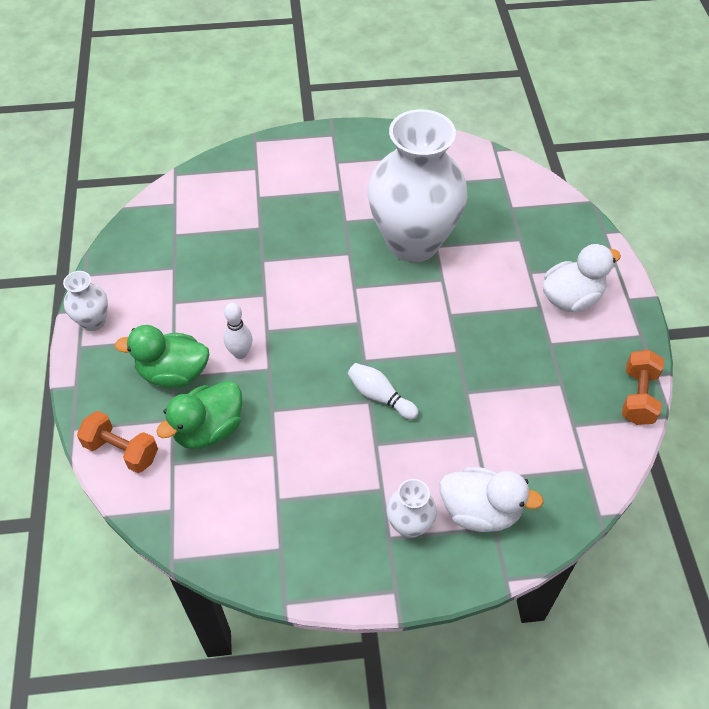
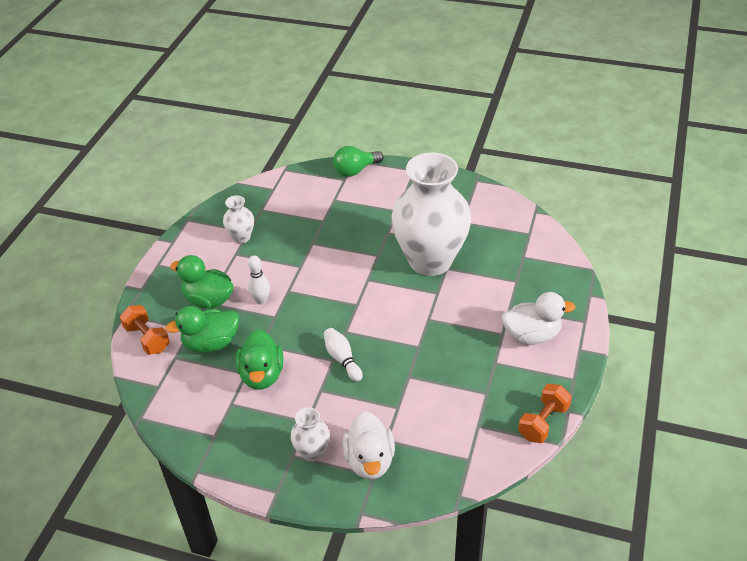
camera: 25 degrees right, 10 degrees down
white vase [63,271,108,331] -> white vase moved to [223,195,254,244]
white duck [439,467,544,532] -> white duck turned 45 degrees clockwise [342,411,395,480]
none -> green duck [236,330,283,390]
none -> green light bulb [333,146,384,177]

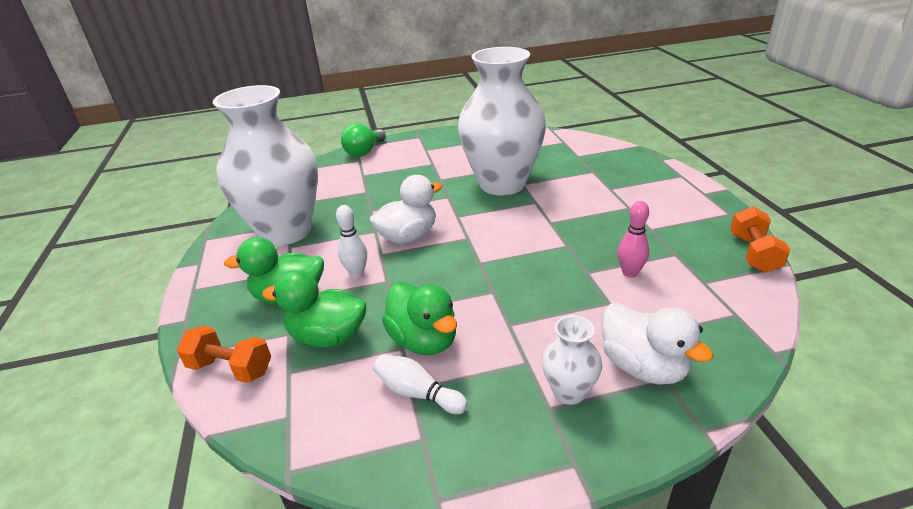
camera: 30 degrees left, 10 degrees down
green duck [165,306,239,353] -> green duck turned 60 degrees clockwise [262,270,367,347]
white vase [223,195,254,244] -> white vase [213,85,318,246], size x2.40
white bowling pin [324,328,363,382] -> white bowling pin moved to [373,355,468,414]
white duck [502,292,575,345] -> white duck moved to [370,175,442,244]
none -> pink bowling pin [618,201,649,278]

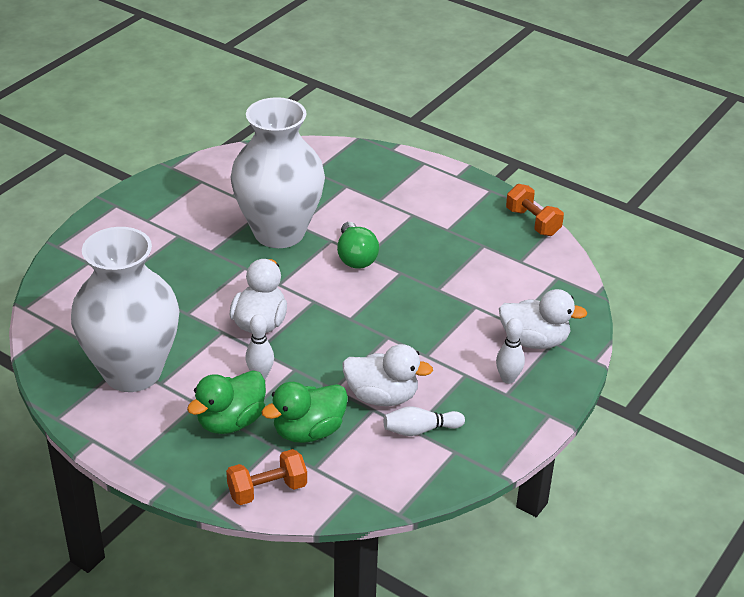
camera: 45 degrees left, 5 degrees up
green light bulb [341,124,386,157] -> green light bulb moved to [337,222,379,269]
green duck [382,282,457,355] -> white duck [343,344,433,406]
white vase [542,315,602,405] -> white bowling pin [496,318,525,384]
pink bowling pin [618,201,649,278] -> none

